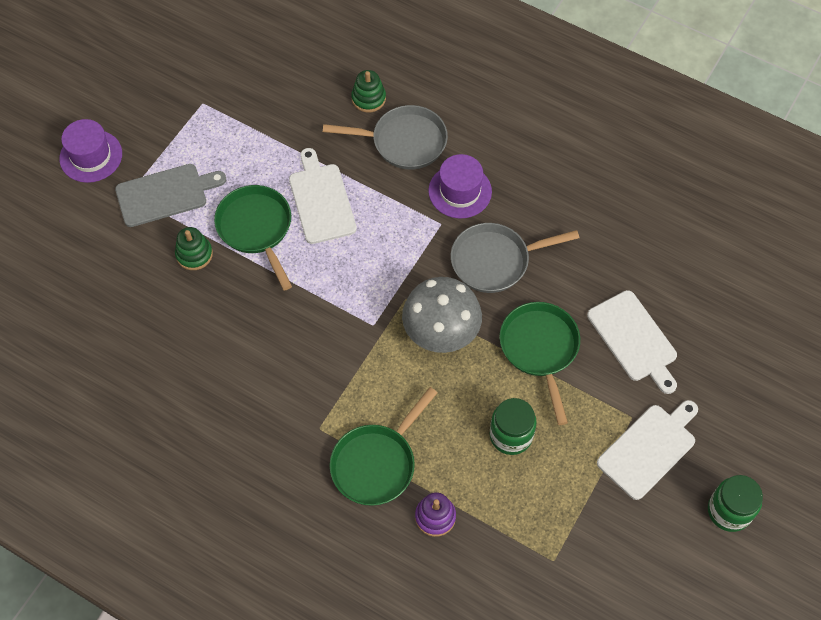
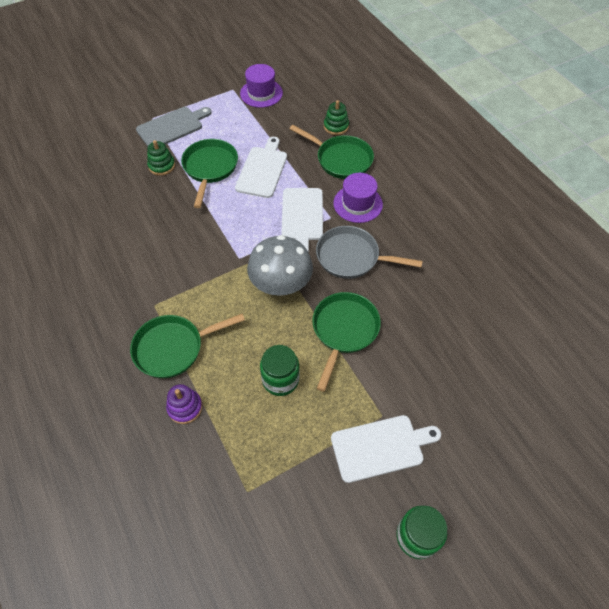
camera: 30 degrees right, 5 degrees down
purple hat [59,119,122,183] -> purple hat moved to [240,64,283,108]
grey cutting board [115,164,226,227] -> grey cutting board turned 45 degrees counterclockwise [136,107,212,146]
grey pan [323,105,448,170] -> green pan [289,125,374,179]
white cutting board [587,290,677,394] -> white cutting board moved to [281,188,323,252]

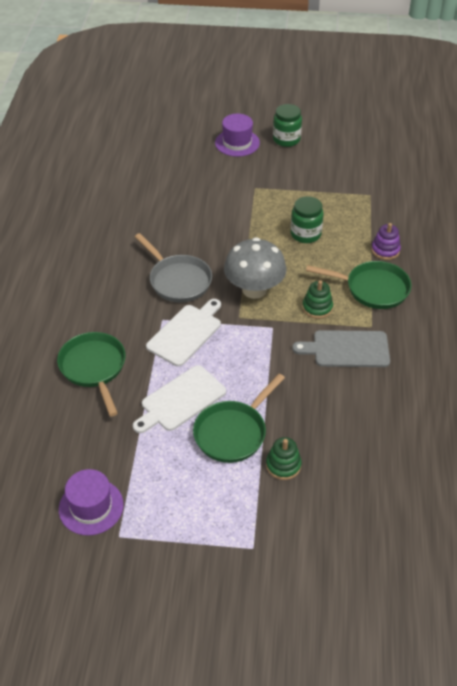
camera: 145 degrees left, 10 degrees down
grey cutting board [136,107,212,146] -> grey cutting board moved to [292,330,390,367]
green pan [312,292,381,391] -> none
green stacking toy [324,100,349,135] -> green stacking toy moved to [302,280,333,319]
white cutting board [331,415,441,483] -> none
purple hat [333,173,383,223] -> purple hat moved to [215,114,260,157]

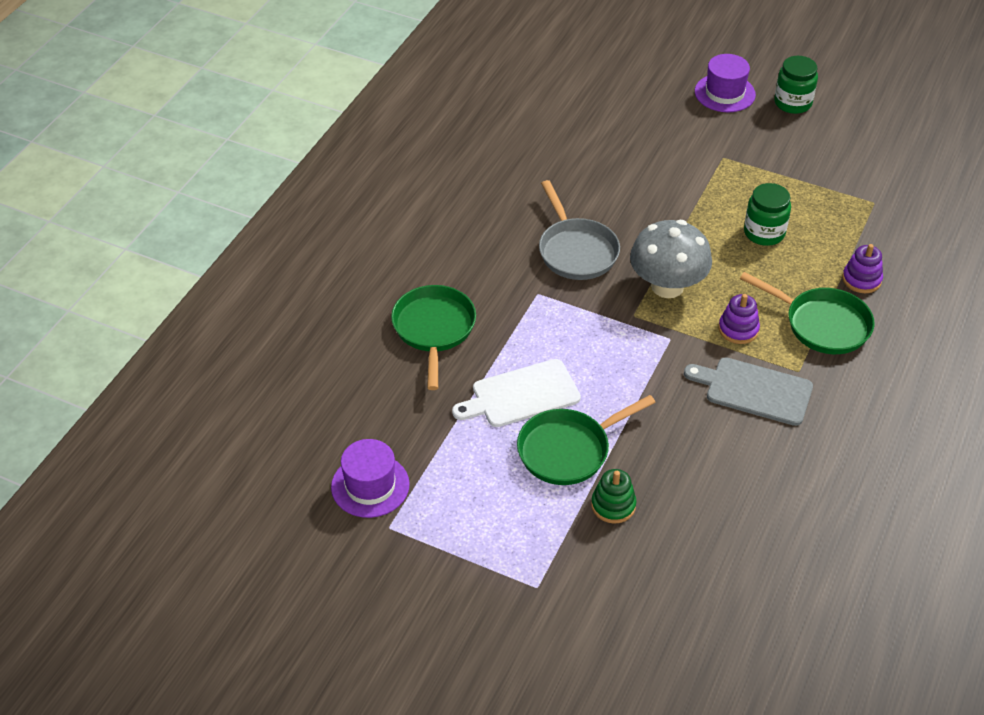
camera: 20 degrees right, 0 degrees up
white cutting board [146,299,221,366] -> none
green stacking toy [302,280,333,319] -> purple stacking toy [718,294,760,344]

